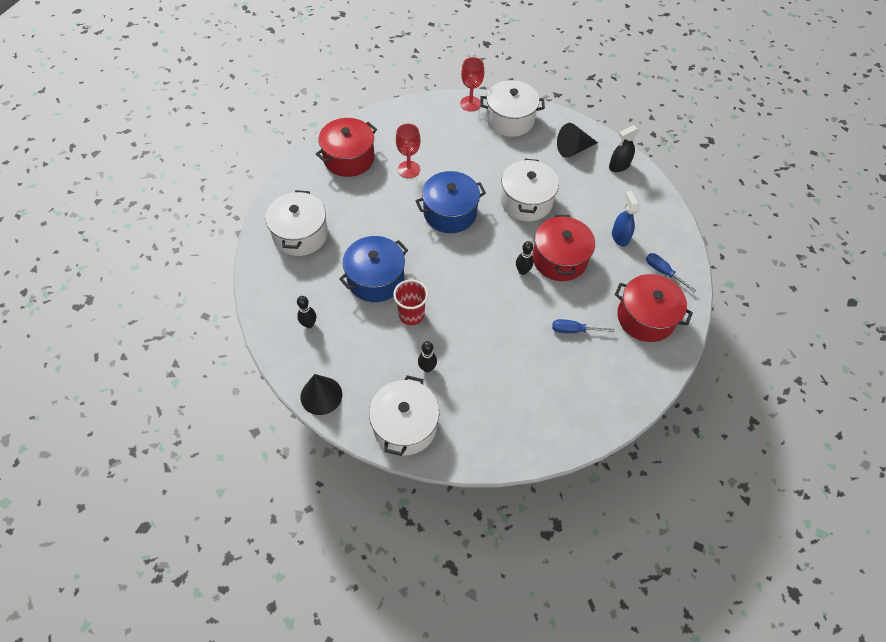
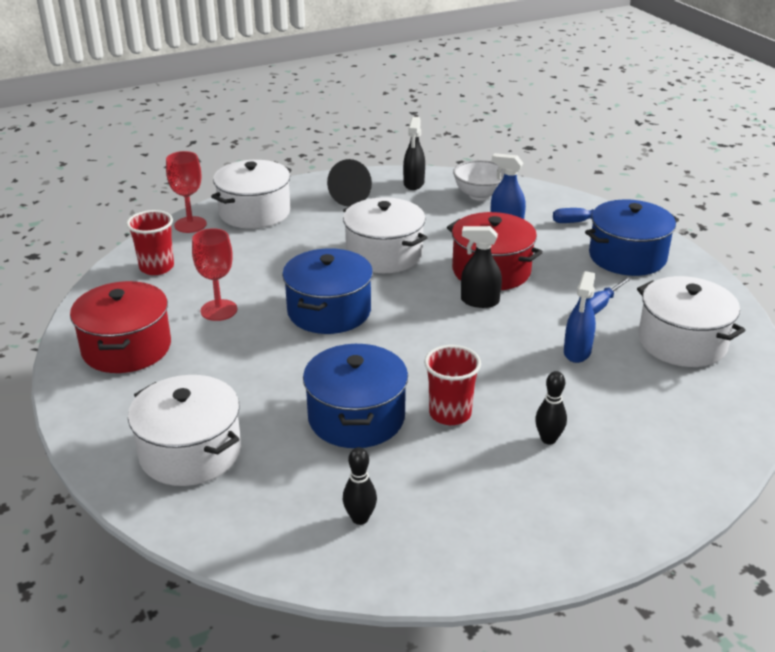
camera: 50 degrees left, 25 degrees down
black cone [300,374,342,415] -> none
white pot [369,375,439,456] -> white pot moved to [637,276,745,367]
black bowling pin [516,241,533,275] -> black spray bottle [461,226,502,308]
red pot [615,274,693,342] -> blue pot [585,199,679,276]
none -> red cup [126,210,174,275]
none -> white bowl [453,160,504,201]
none -> blue spray bottle [564,271,596,363]

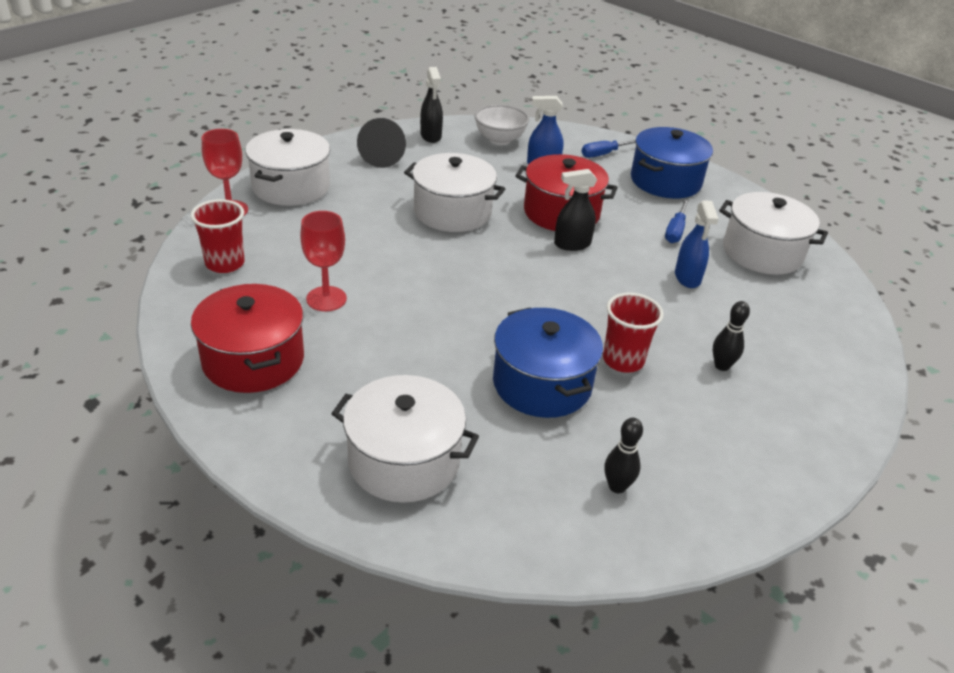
camera: 25 degrees left, 5 degrees up
blue pot [282,248,373,334] -> none

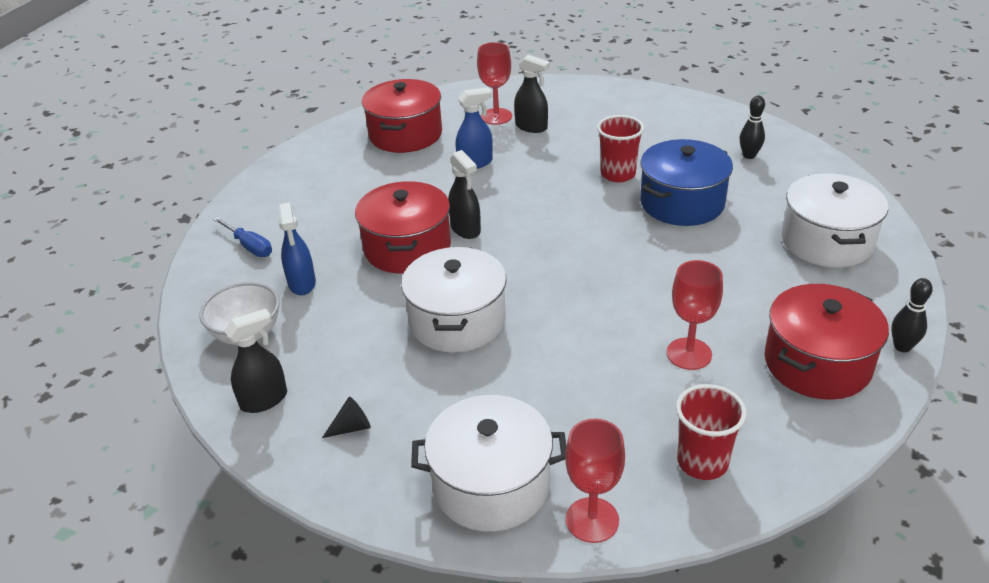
camera: 105 degrees left, 0 degrees up
black cone [357,118,406,168] -> black cone [322,396,371,438], size x0.52
blue pot [631,127,713,199] -> none
blue screwdriver [665,199,689,243] -> none
black bowling pin [713,301,750,371] -> black bowling pin moved to [891,278,933,352]
white pot [719,192,828,275] -> red pot [362,79,442,153]
none -> red goblet [477,42,512,125]
none -> black spray bottle [514,55,550,133]

